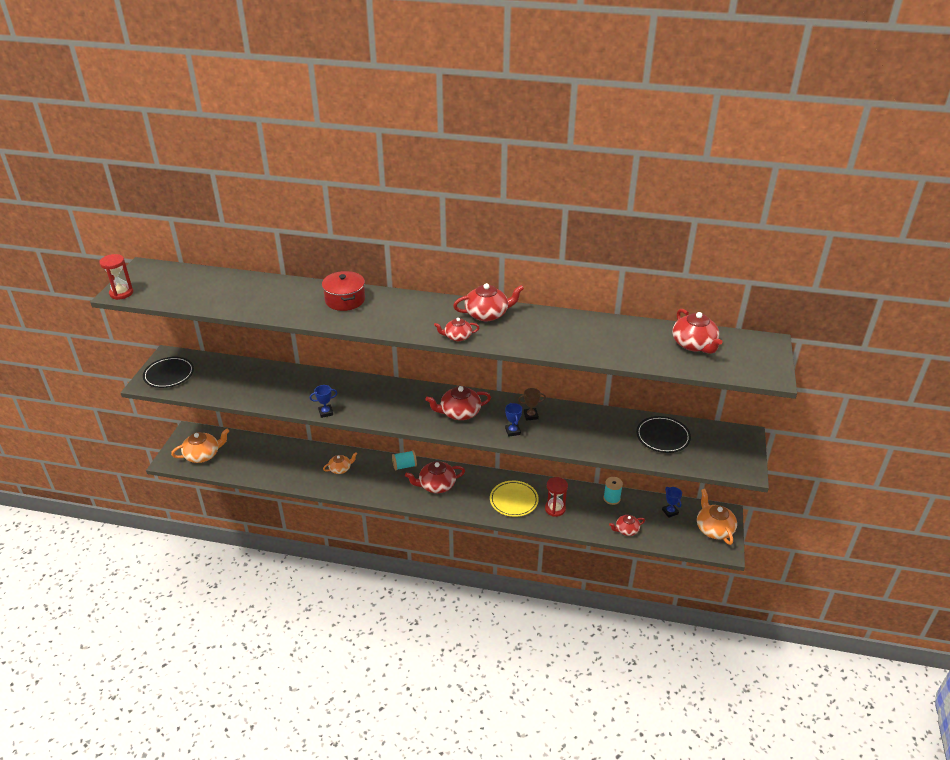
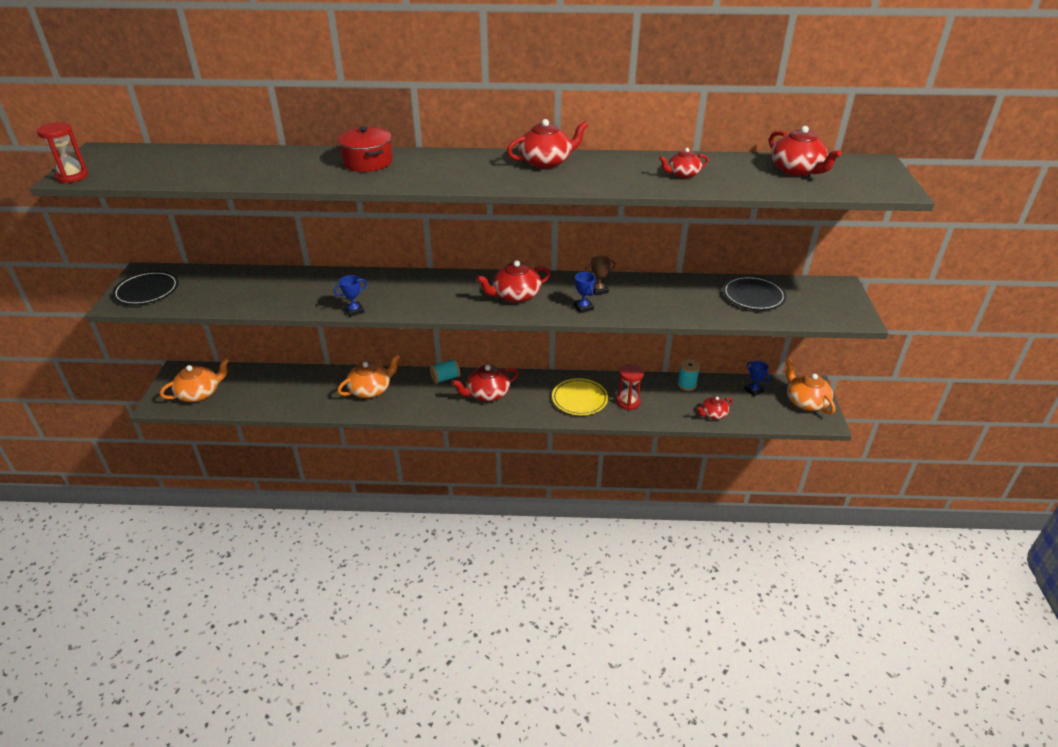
camera: 10 degrees left, 0 degrees up
orange teapot [323,452,357,474] -> orange teapot [337,354,400,398], size x1.63
red teapot [434,318,480,341] -> red teapot moved to [659,148,709,179]

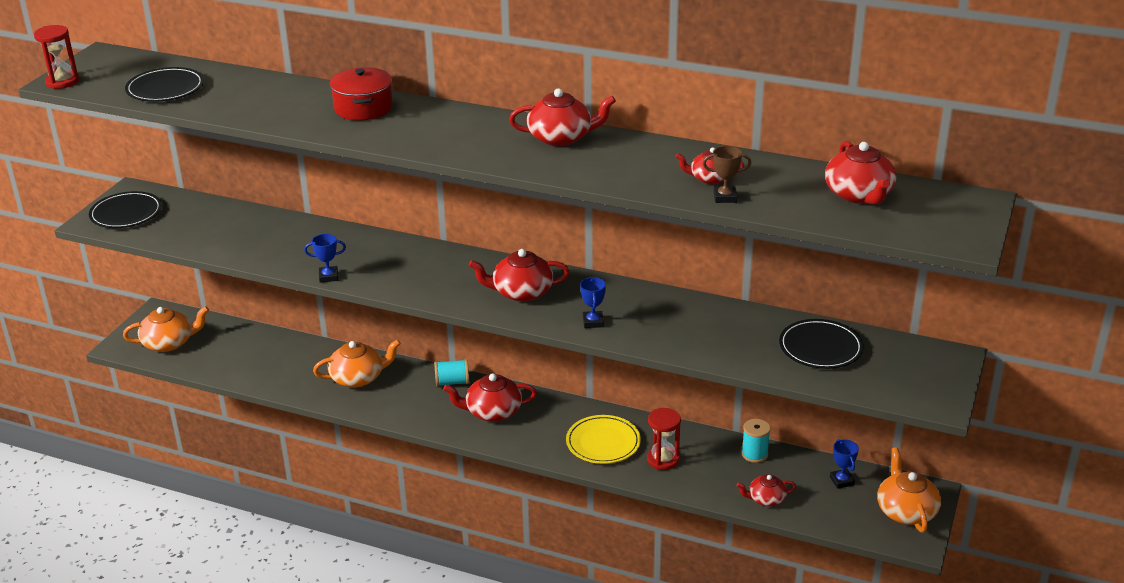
camera: 20 degrees right, 5 degrees down
brown trophy [585,256,616,296] -> brown trophy moved to [703,146,751,203]
none -> black plate [125,67,204,102]

